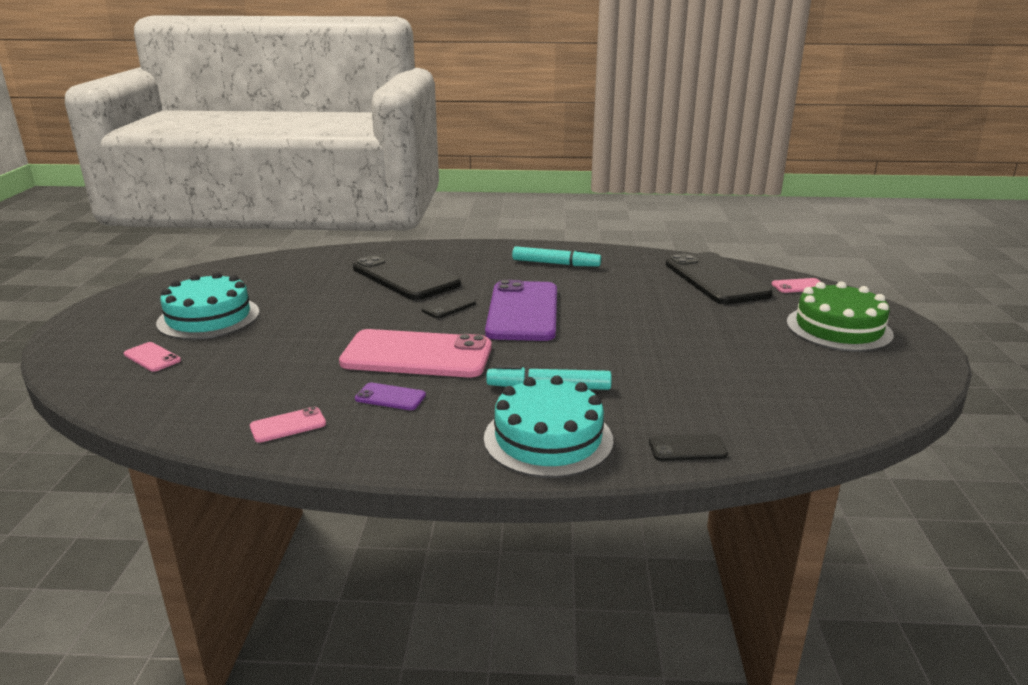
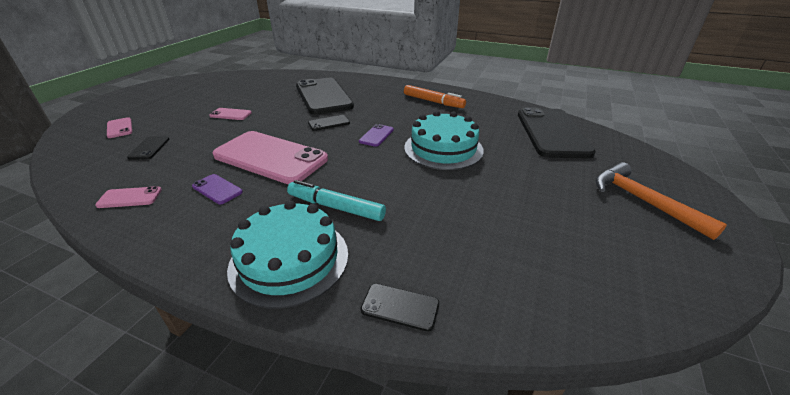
camera: 20 degrees right, 10 degrees up
turquoise cake [156,272,260,340] -> turquoise cake moved to [404,111,484,170]
purple phone [485,280,557,341] -> purple phone [359,124,394,147], size x0.42
turquoise marker [512,246,601,267] -> orange marker [404,85,466,108]
pink phone [772,278,821,293] -> pink phone moved to [209,108,252,120]
green cake [787,282,894,352] -> orange hammer [596,162,727,240]
none -> black phone [127,136,169,160]

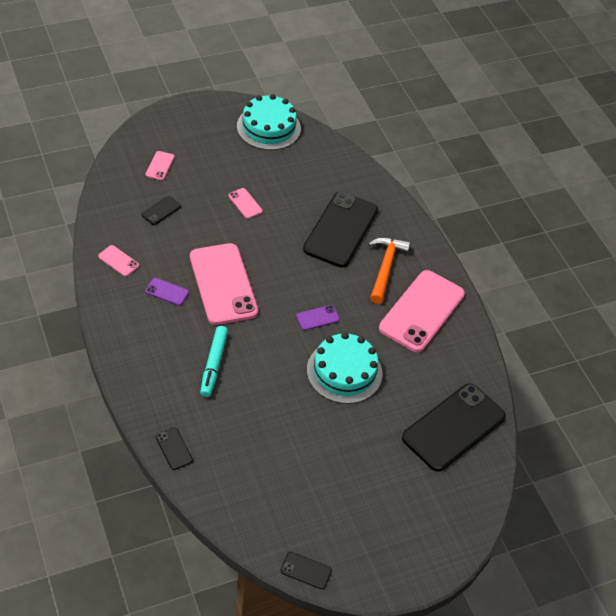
camera: 40 degrees right, 15 degrees up
purple phone [192,174,243,204] -> purple phone turned 60 degrees counterclockwise [145,278,189,306]
turquoise cake [227,200,348,309] -> turquoise cake moved to [237,94,301,150]
turquoise marker [287,180,386,221] -> turquoise marker turned 150 degrees counterclockwise [200,326,228,397]
black phone [308,115,350,131] -> black phone moved to [281,552,332,589]
orange marker [404,85,466,108] -> pink phone [379,270,465,352]
orange hammer [596,162,727,240] -> orange hammer moved to [368,237,411,304]

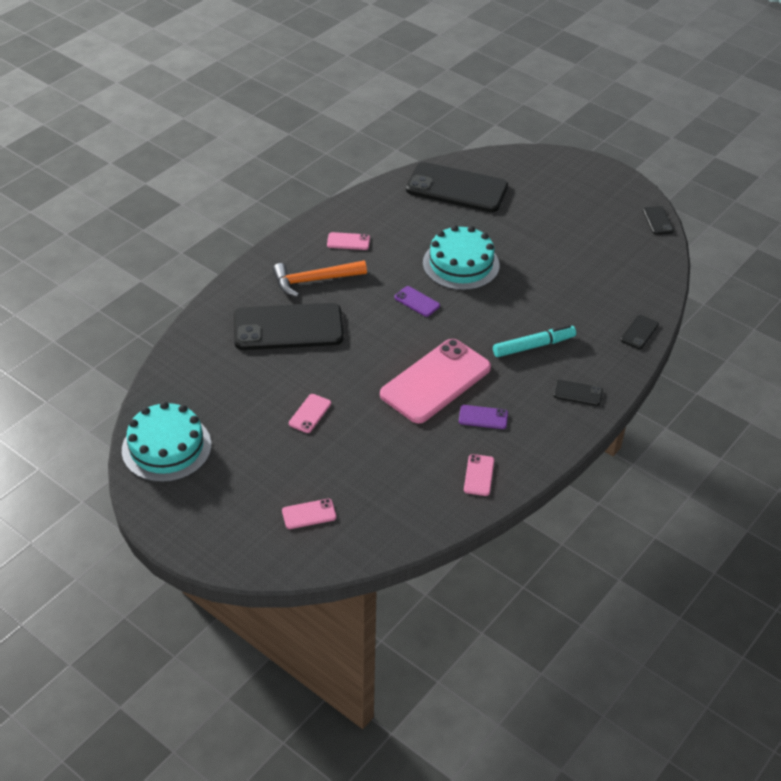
camera: 115 degrees left, 5 degrees down
black phone [142,196,181,225] -> black phone moved to [554,380,603,406]
purple phone [145,278,189,306] -> purple phone turned 75 degrees counterclockwise [459,405,508,429]
pink phone [379,270,465,352] -> pink phone [327,232,370,250], size x0.42

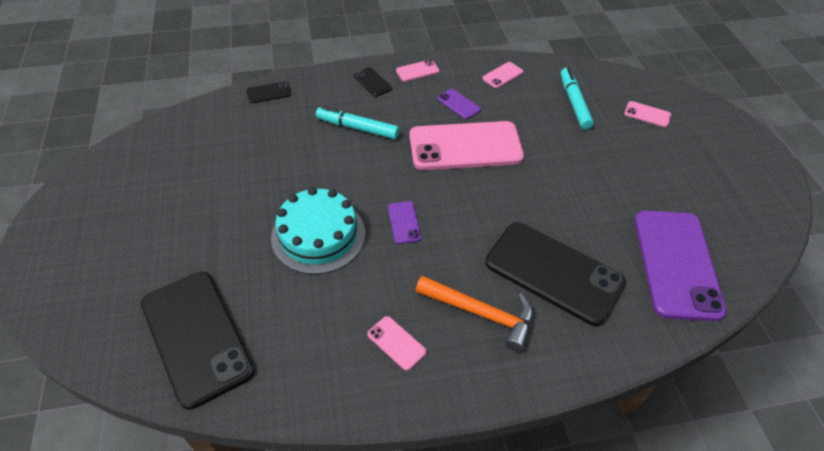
camera: 140 degrees left, 5 degrees up
turquoise cake [122,402,212,482] -> none
pink phone [289,394,331,433] -> pink phone moved to [396,60,440,82]
black phone [643,206,674,235] -> none
none -> turquoise marker [560,68,594,129]
none -> purple phone [635,211,727,321]

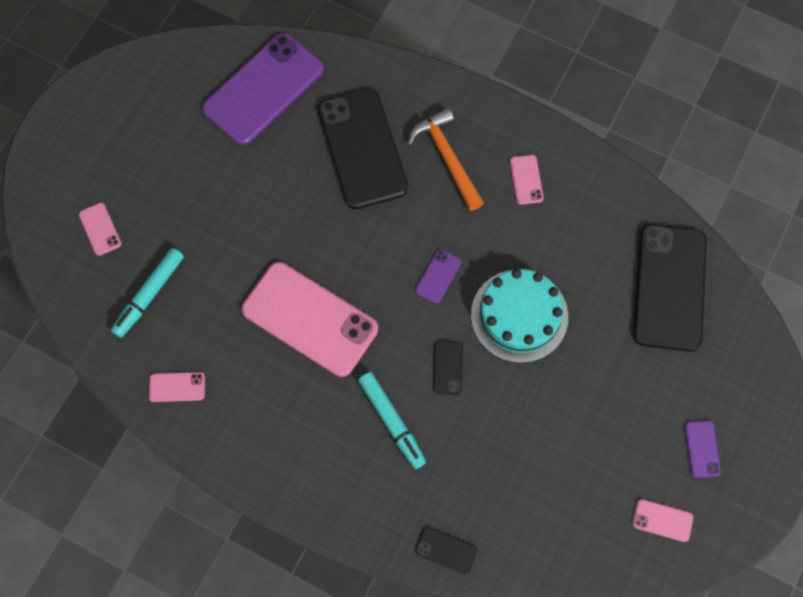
camera: 140 degrees left, 20 degrees up
black phone [353,67,392,97] -> black phone moved to [433,341,463,395]
pink phone [396,60,440,82] -> pink phone moved to [632,499,693,542]
purple phone [437,89,481,119] -> purple phone moved to [684,421,721,478]

